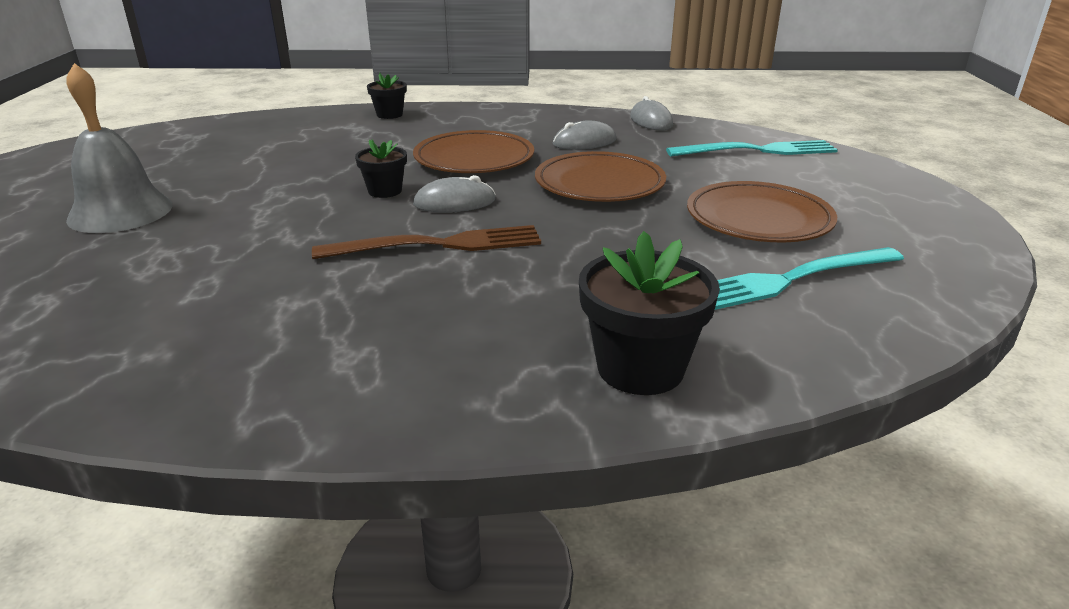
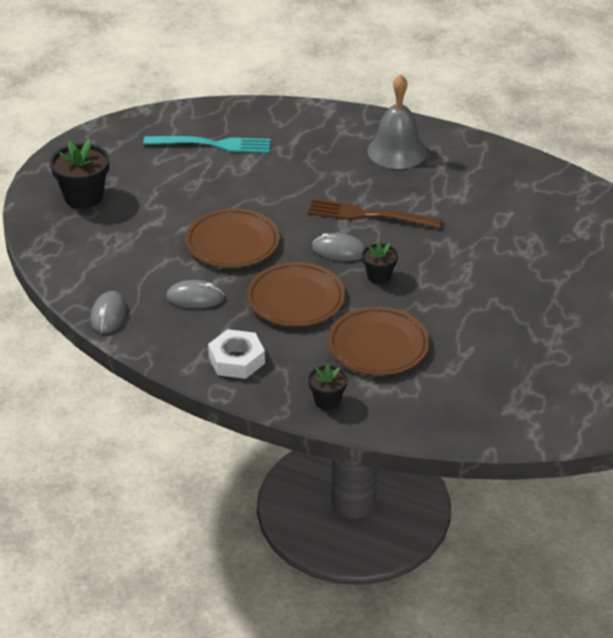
camera: 155 degrees left, 10 degrees up
grey bell [66,63,173,233] -> grey bell moved to [367,74,427,169]
black flower pot [579,231,720,395] -> black flower pot moved to [50,139,109,209]
turquoise fork [666,140,838,156] -> none
brown plate [687,181,837,242] -> brown plate moved to [328,307,430,375]
none -> white nut [208,329,265,379]

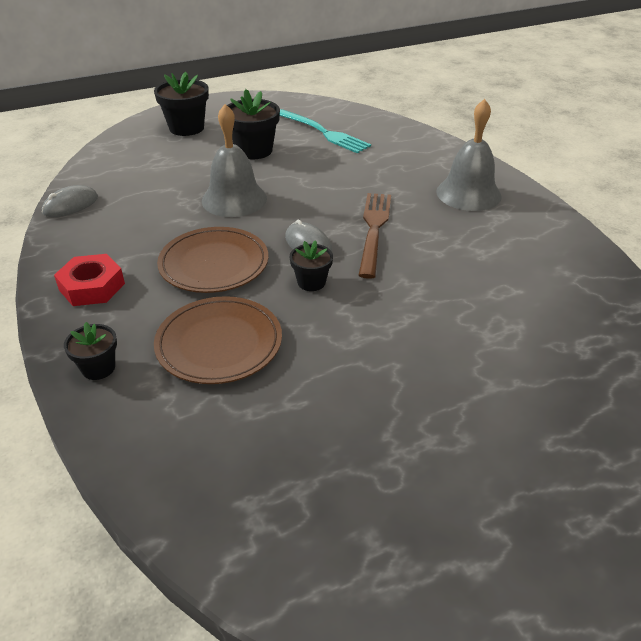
camera: 40 degrees right, 0 degrees up
grey mouse [166,280,225,308] -> none
brown plate [185,208,280,268] -> grey bell [202,104,267,217]
white nut [208,329,265,379] -> red nut [54,254,125,306]
brown fork [308,199,443,228] -> brown fork turned 45 degrees clockwise [358,193,391,279]
none -> black flower pot [227,89,280,159]

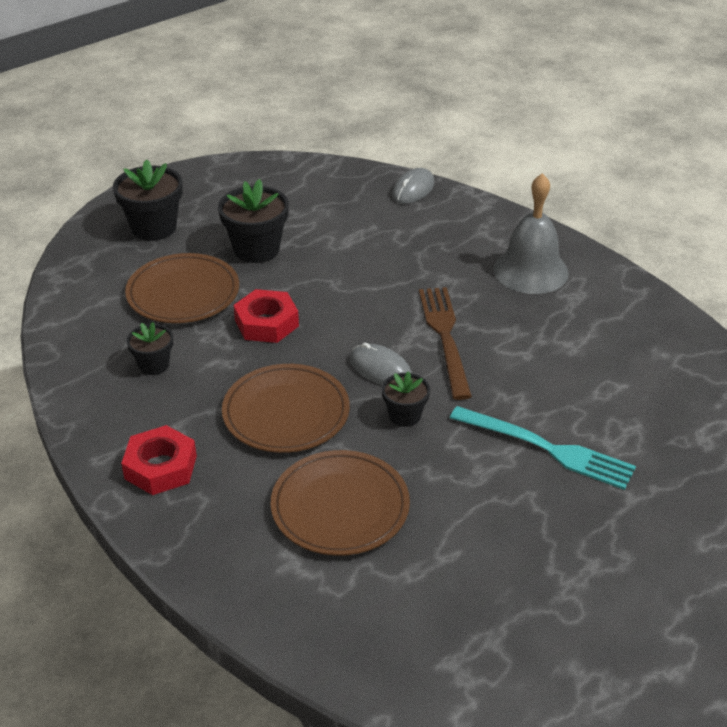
camera: 15 degrees left, 0 degrees up
grey mouse [42,185,98,217] -> grey mouse moved to [392,168,435,204]
black flower pot [64,322,117,380] -> black flower pot moved to [126,322,173,375]
grey bell [202,104,267,217] -> red nut [234,289,299,343]
turquoise fork [280,109,371,154] -> turquoise fork moved to [450,406,636,490]
none -> brown plate [125,253,239,323]

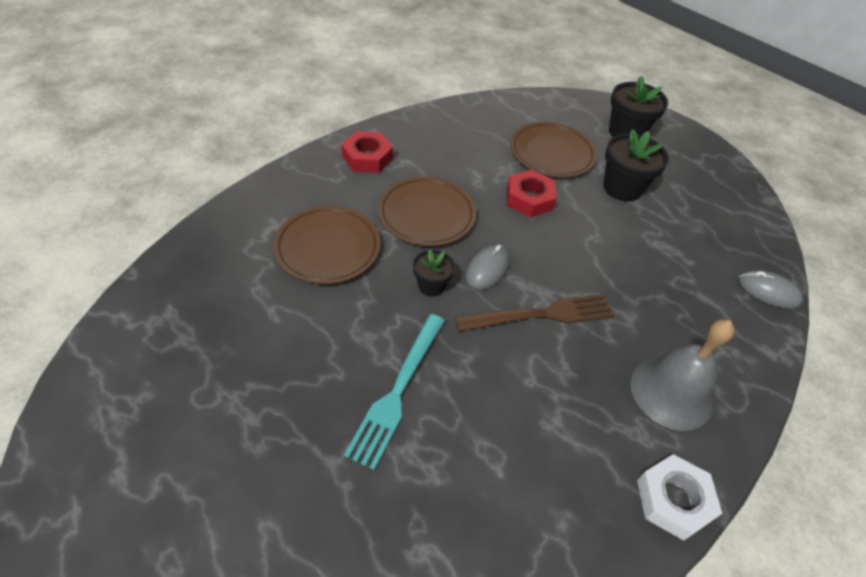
camera: 80 degrees right, 10 degrees up
black flower pot [126,322,173,375] -> none
none -> white nut [637,454,723,541]

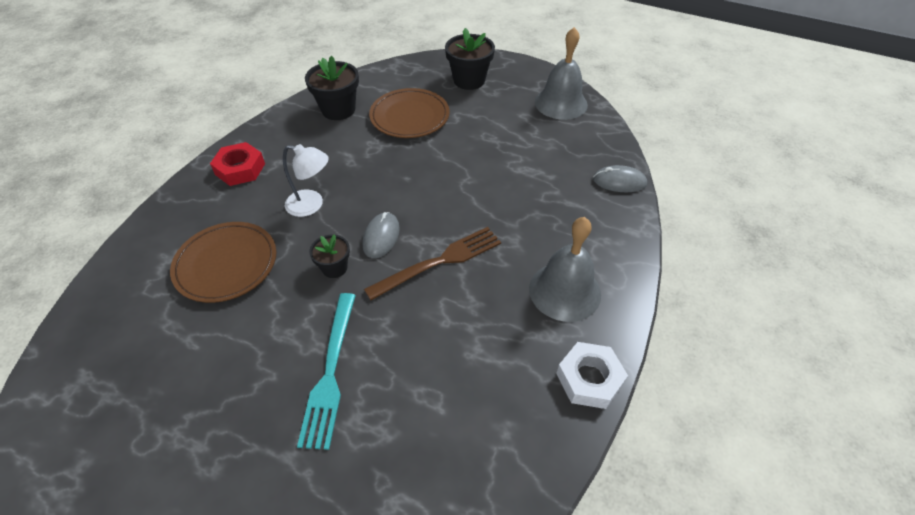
camera: 15 degrees left, 0 degrees up
brown plate [378,176,476,246] -> white lamp [283,144,329,217]
red nut [506,170,557,217] -> none
black flower pot [603,129,669,201] -> black flower pot moved to [305,56,359,120]
none -> grey bell [535,27,588,120]

